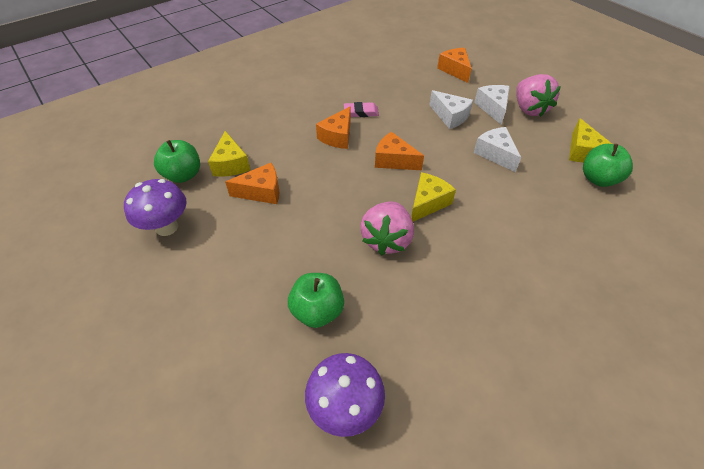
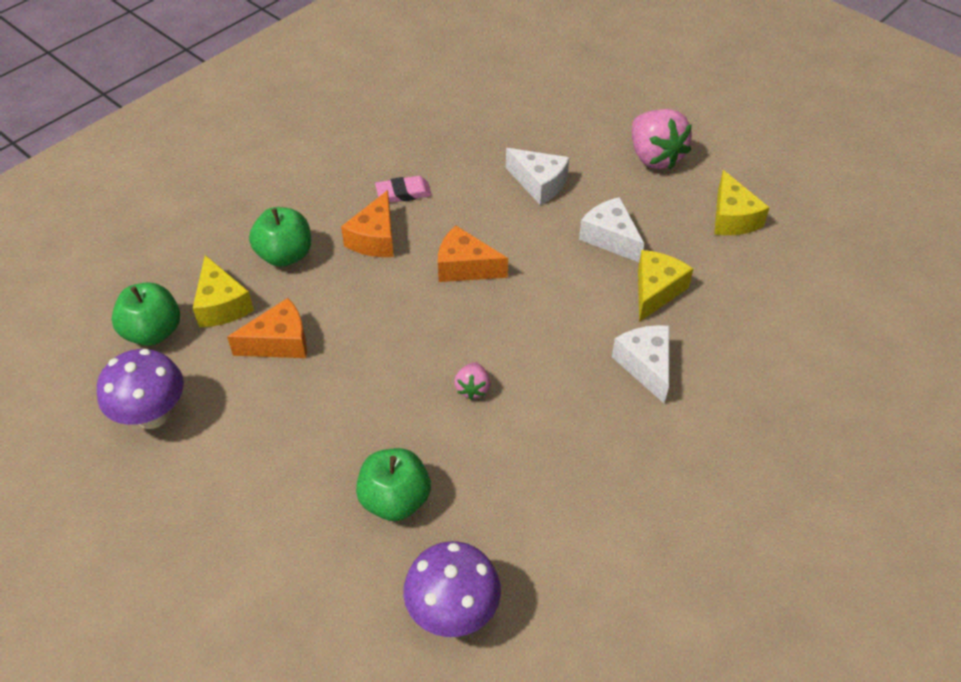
camera: 10 degrees left, 0 degrees up
pink strawberry [360,201,414,255] -> pink strawberry [454,362,490,400], size x0.49
yellow cheese [411,172,456,222] -> yellow cheese moved to [638,250,693,322]
orange cheese [437,48,472,83] -> none
white cheese [474,85,510,125] -> white cheese moved to [612,325,670,404]
green apple [583,144,633,187] -> green apple moved to [249,207,311,267]

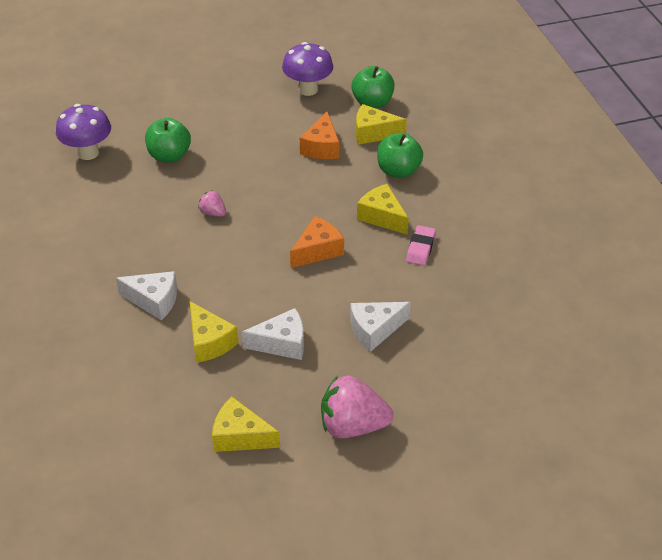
camera: 120 degrees right, 5 degrees down
orange cheese [341,190,394,257] -> yellow cheese [357,184,409,235]

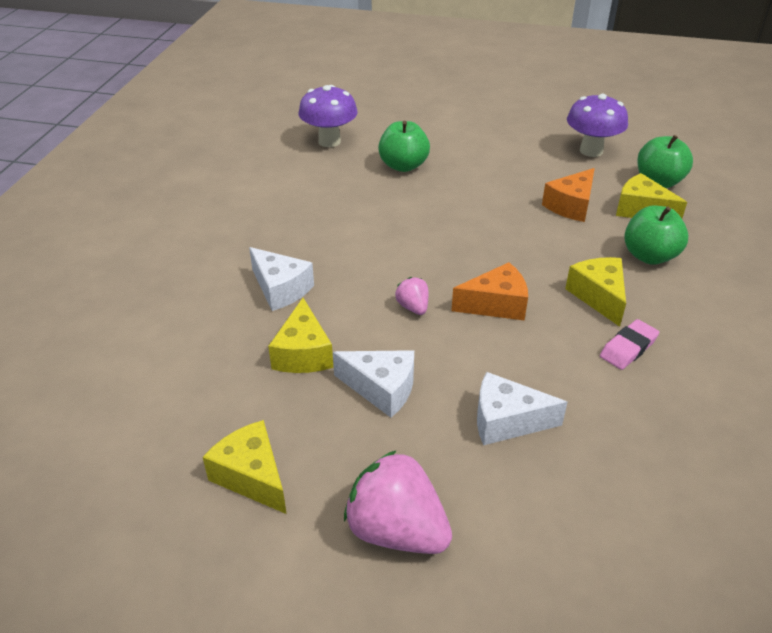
camera: 30 degrees right, 5 degrees down
pink strawberry [198,190,226,217] -> pink strawberry moved to [395,277,428,315]

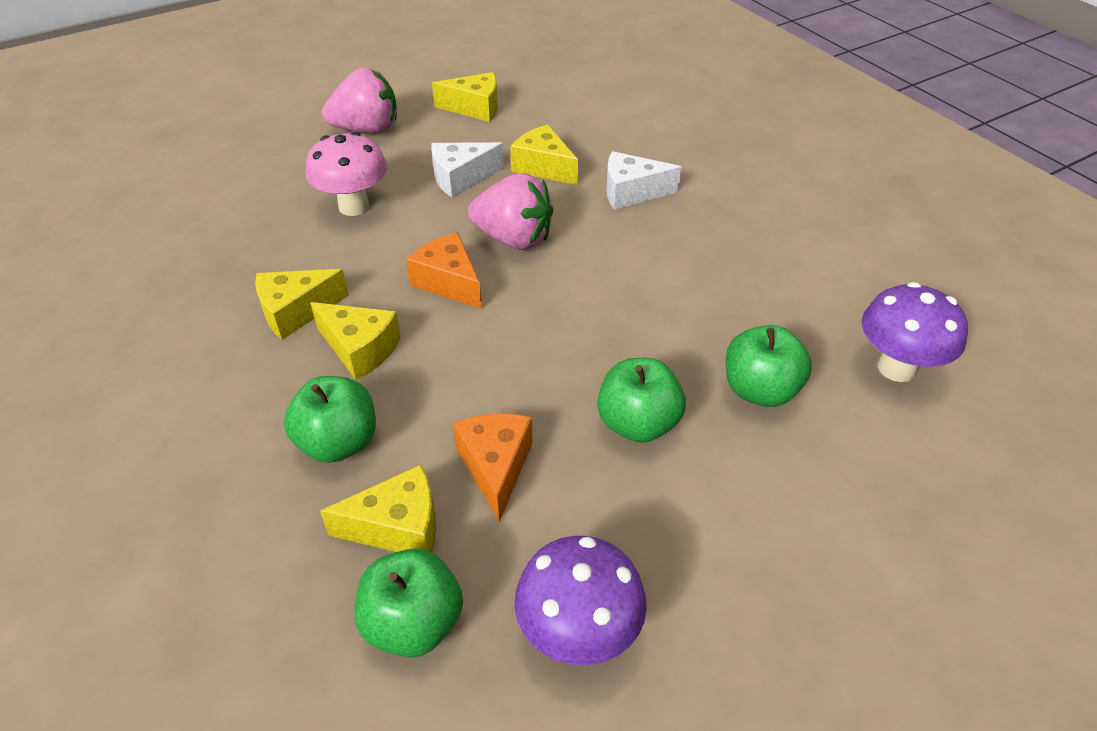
camera: 135 degrees right, 5 degrees up
pink strawberry [395,277,428,315] -> pink strawberry [468,173,553,250], size x2.03
orange cheese [451,262,528,321] -> orange cheese turned 105 degrees clockwise [406,233,482,309]
white cheese [477,372,567,445] -> pink mushroom [306,132,388,216]
pink eraser [600,319,659,370] -> yellow cheese [255,269,349,340]
none -> green apple [597,358,686,443]

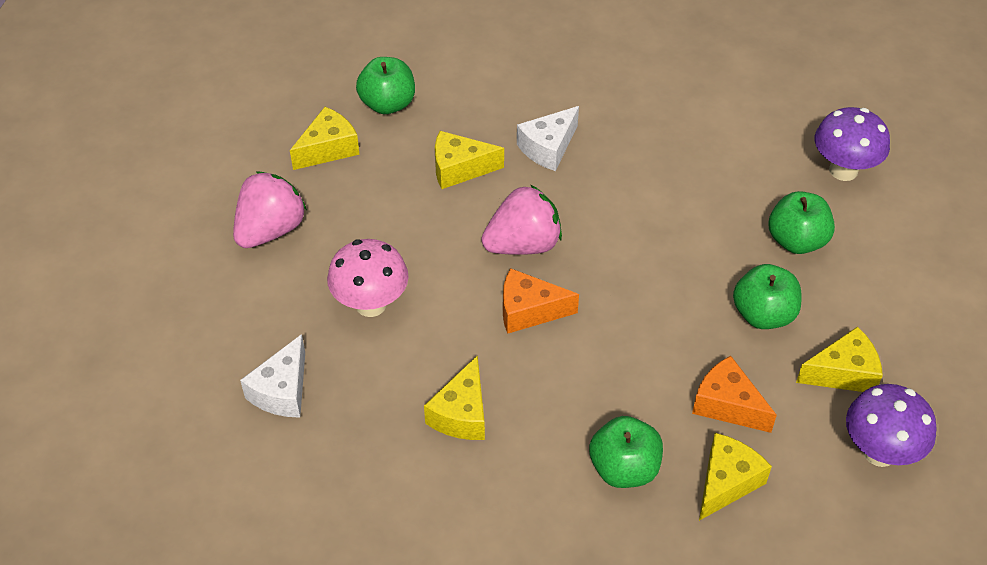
camera: 45 degrees left, 5 degrees up
yellow cheese [310,302,401,380] -> yellow cheese moved to [796,326,883,392]
green apple [355,548,463,658] -> green apple moved to [356,57,415,114]
white cheese [431,142,504,197] -> white cheese moved to [240,334,305,418]

